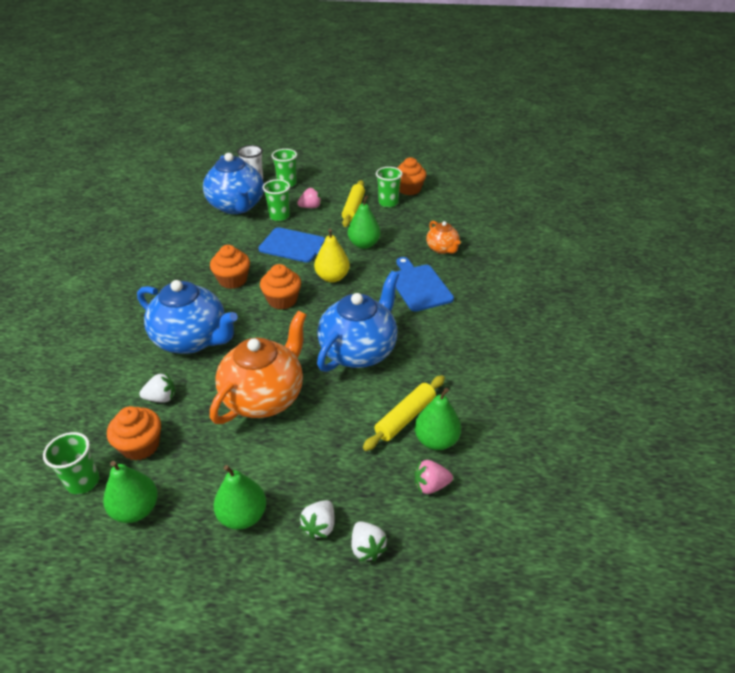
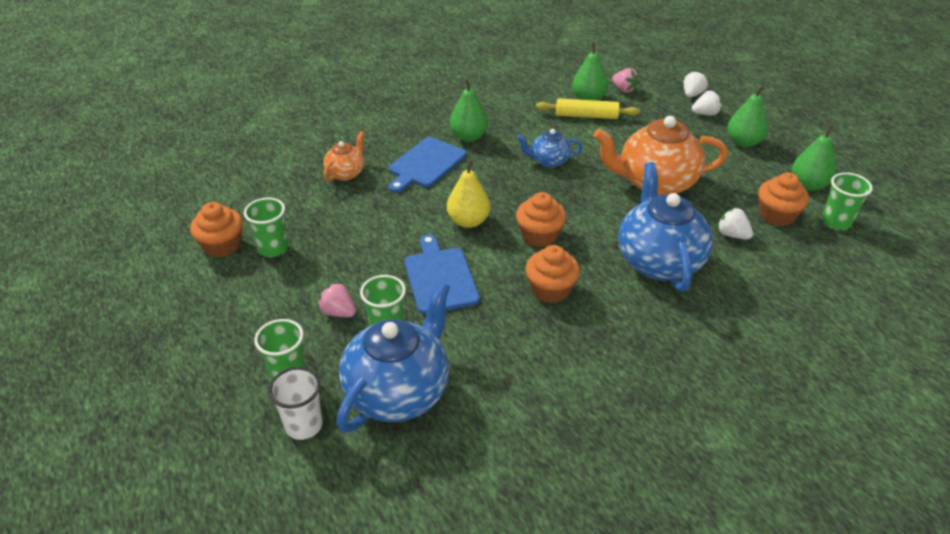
camera: 125 degrees left, 0 degrees up
blue teapot [317,271,399,372] -> blue teapot [517,129,583,168], size x0.51
yellow rolling pin [342,180,365,227] -> none
green pear [348,195,381,249] -> green pear moved to [450,79,488,142]

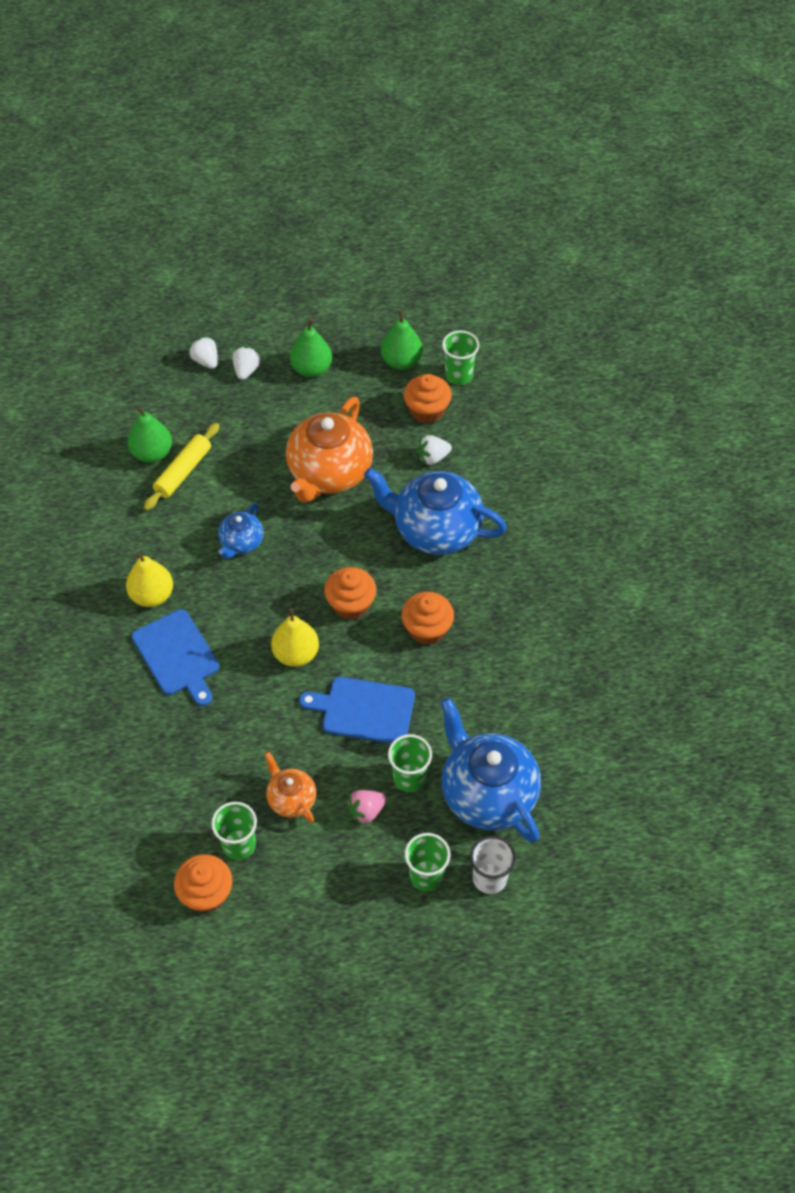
camera: 65 degrees left, 15 degrees up
orange teapot [323,131,364,181] -> orange teapot moved to [264,752,316,823]
green pear [450,79,488,142] -> yellow pear [126,552,173,607]
pink strawberry [612,68,639,93] -> none

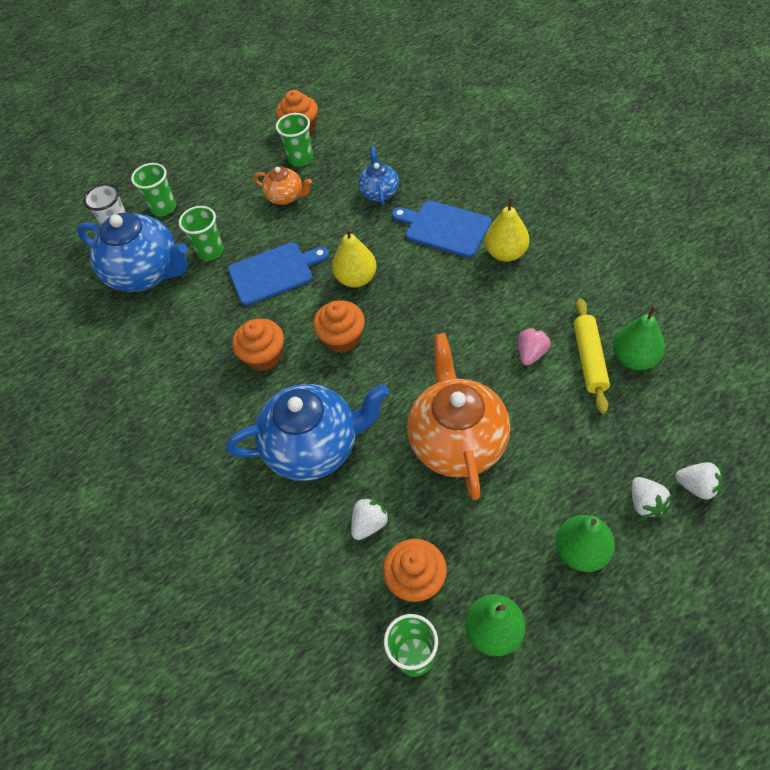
camera: 155 degrees right, 0 degrees up
blue teapot [218,503,263,559] -> blue teapot moved to [358,146,399,206]
pink strawberry [347,790,386,825] -> pink strawberry moved to [518,328,551,366]

